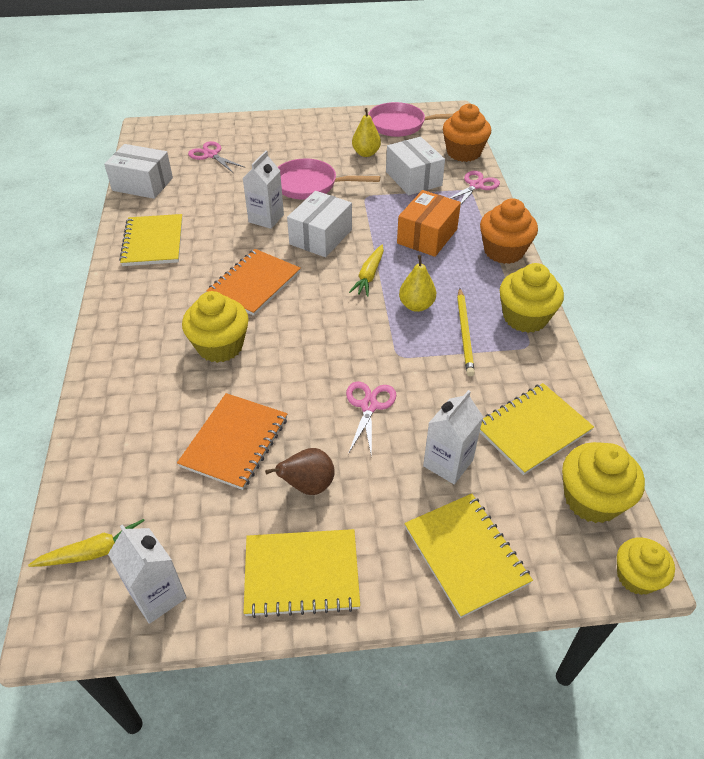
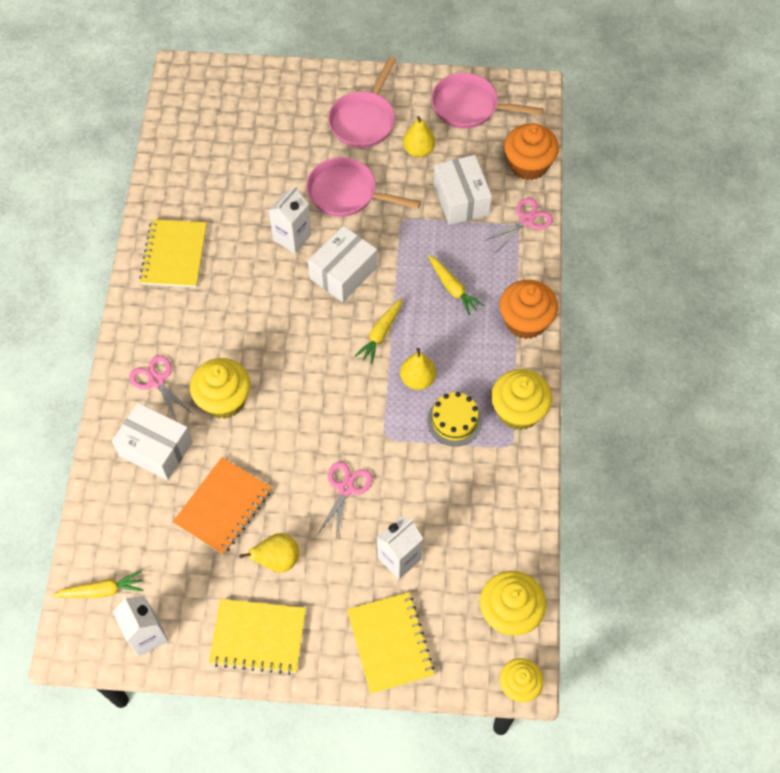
camera: 10 degrees right, 15 degrees up
white box [104,144,173,199] -> white box moved to [112,403,193,480]
pink scissors [188,141,245,172] -> pink scissors moved to [129,355,193,421]
orange notebook [206,249,301,316] -> none
brown pear [265,448,335,495] -> yellow pear [239,533,300,572]
orange box [397,190,461,257] -> yellow carrot [428,255,484,315]
yellow pencil [457,288,475,377] -> yellow cake [427,392,482,446]
yellow notebook [480,383,594,475] -> none
none -> pink pan [328,56,396,148]

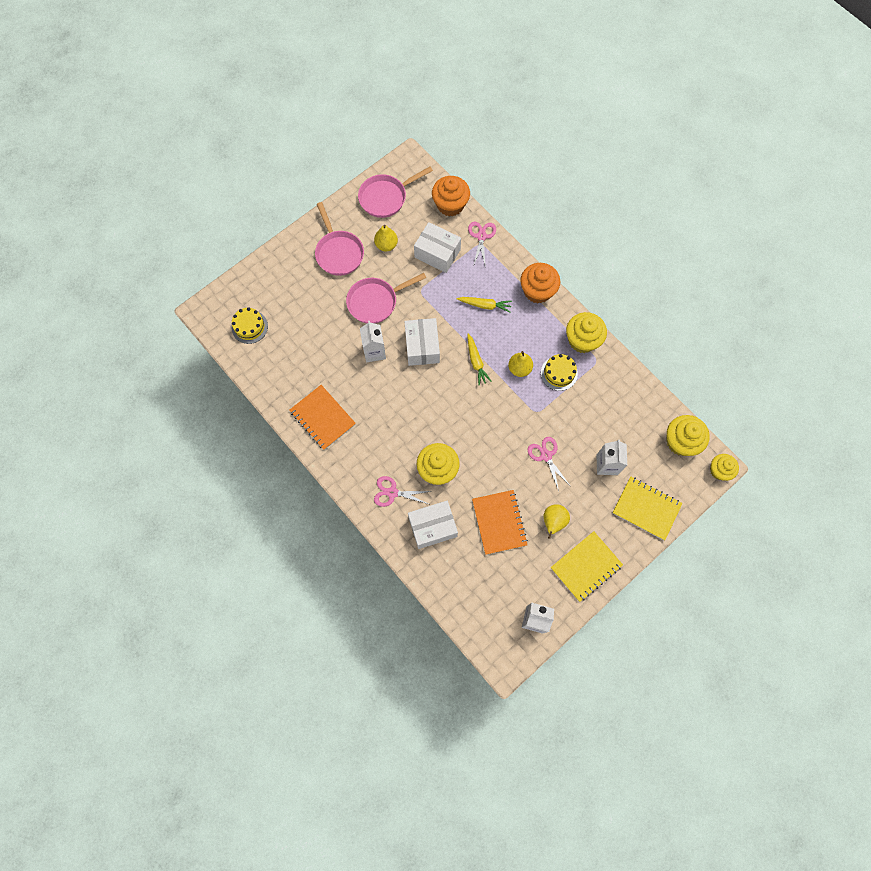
camera: 45 degrees left, 10 degrees up
yellow carrot [52,571,144,598] -> none
yellow notebook [139,219,207,288] -> orange notebook [290,385,356,450]
none -> yellow cake [232,307,268,344]

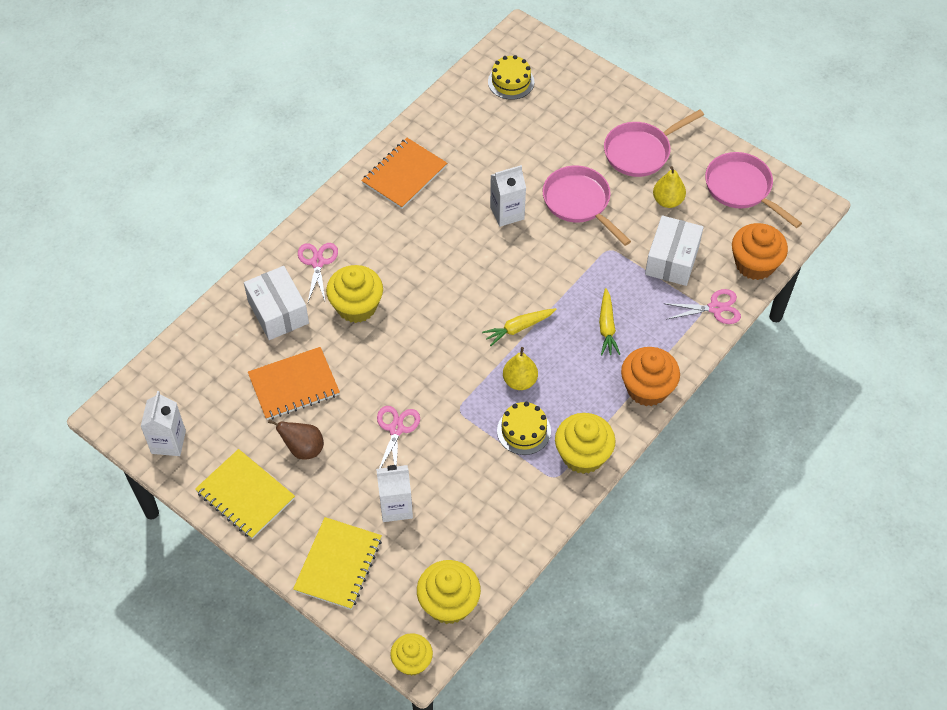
camera: 80 degrees right, 15 degrees down
white box [404,318,440,366] -> none
pink scissors [528,437,569,491] -> pink scissors turned 45 degrees counterclockwise [377,406,420,469]
yellow pear [544,504,570,539] -> brown pear [268,420,324,460]

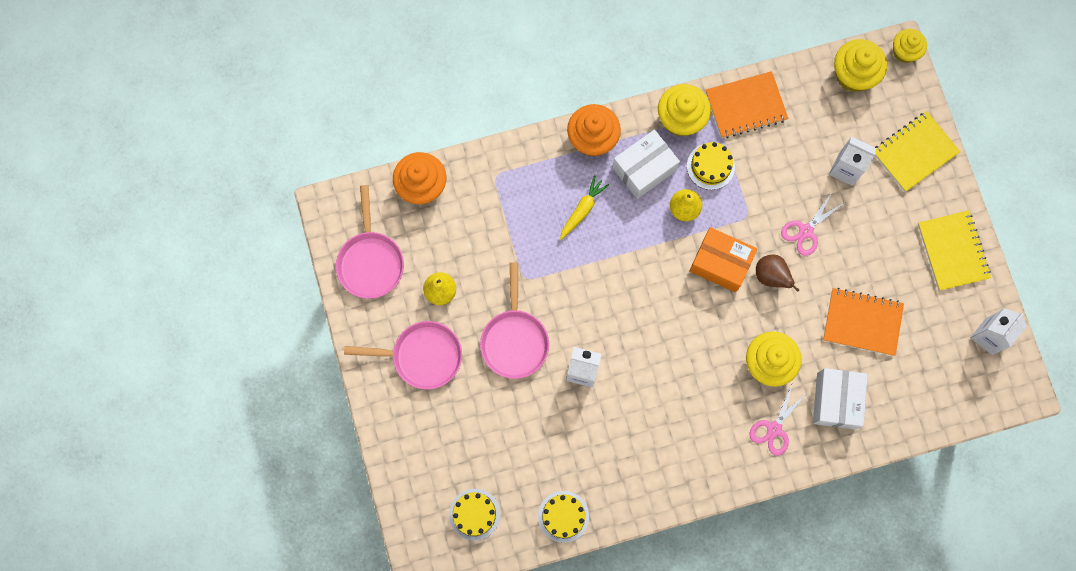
camera: 145 degrees left, 20 degrees up
brown pear [268,420,324,460] -> brown pear moved to [756,254,800,292]
orange notebook [361,138,447,209] -> orange notebook moved to [706,71,788,138]
yellow carrot [482,308,557,346] -> none
white box [645,215,704,286] -> white box moved to [612,129,680,199]
pink scissors [664,289,741,324] -> none
none -> yellow cake [538,491,589,543]
none -> orange box [689,227,757,292]

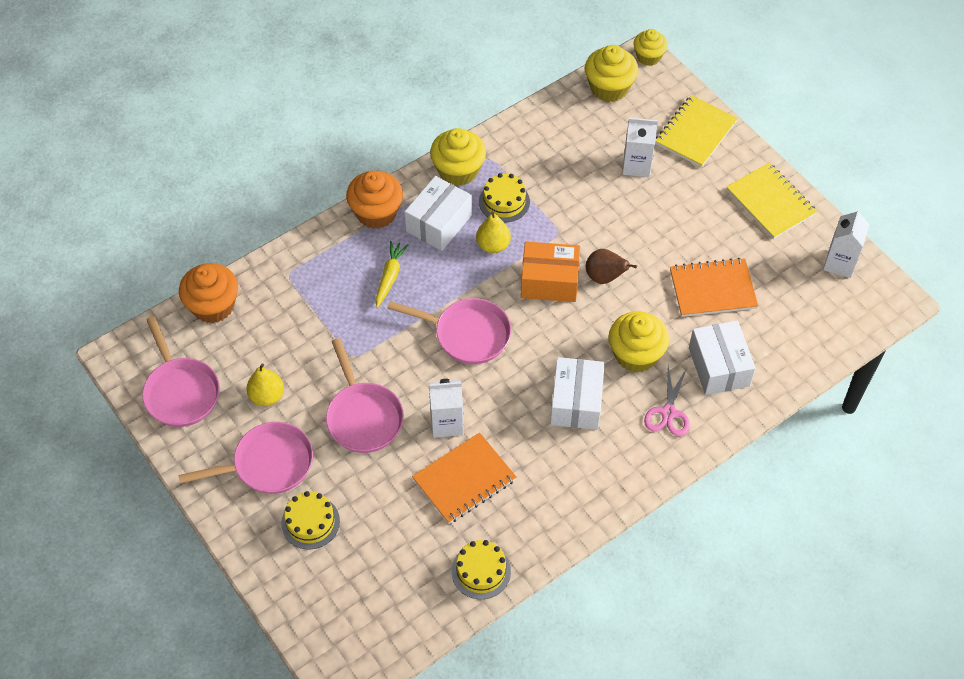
camera: 20 degrees left, 20 degrees down
yellow cake [449,489,500,541] -> yellow cake moved to [281,491,340,549]
orange notebook [706,71,788,138] -> orange notebook moved to [412,432,516,524]
pink scissors [781,192,844,256] -> none
none -> pink pan [387,298,511,364]
none -> white box [550,357,605,430]

